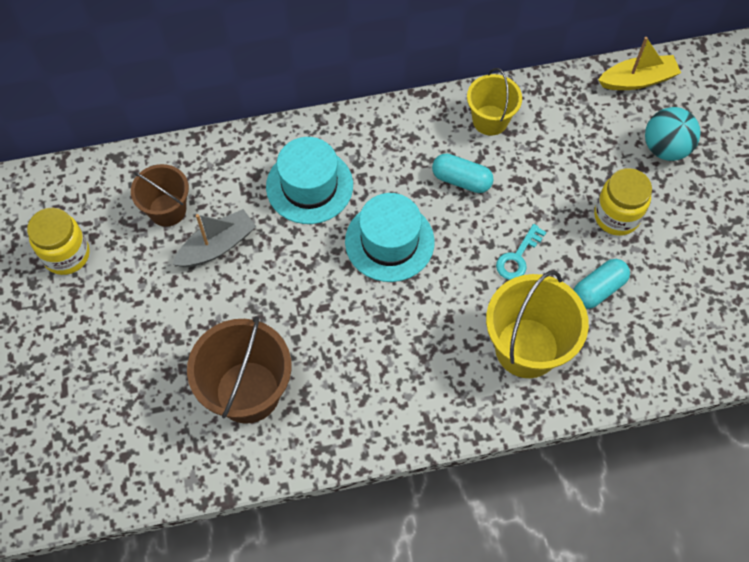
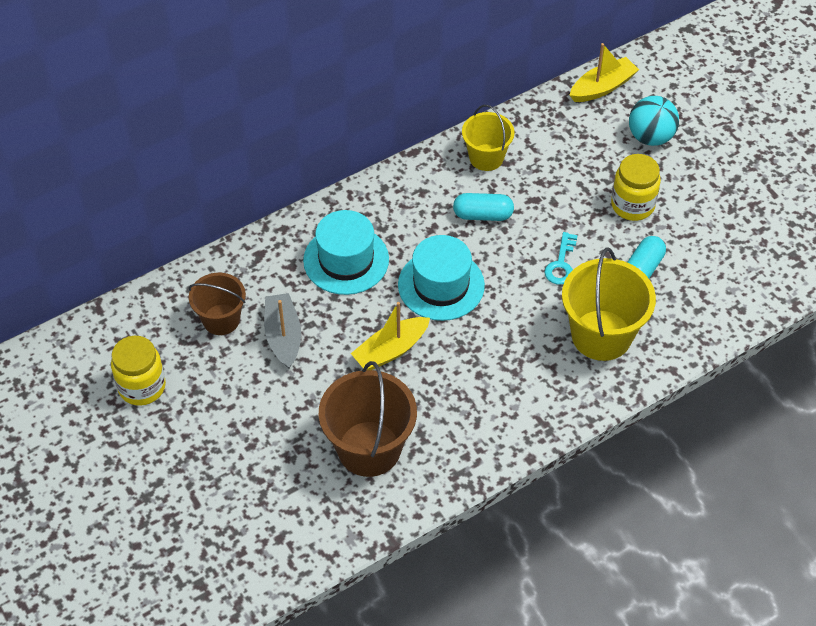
camera: 20 degrees left, 10 degrees down
grey boat [172,209,256,267] -> grey boat turned 45 degrees counterclockwise [264,293,301,369]
none -> yellow boat [351,302,430,370]

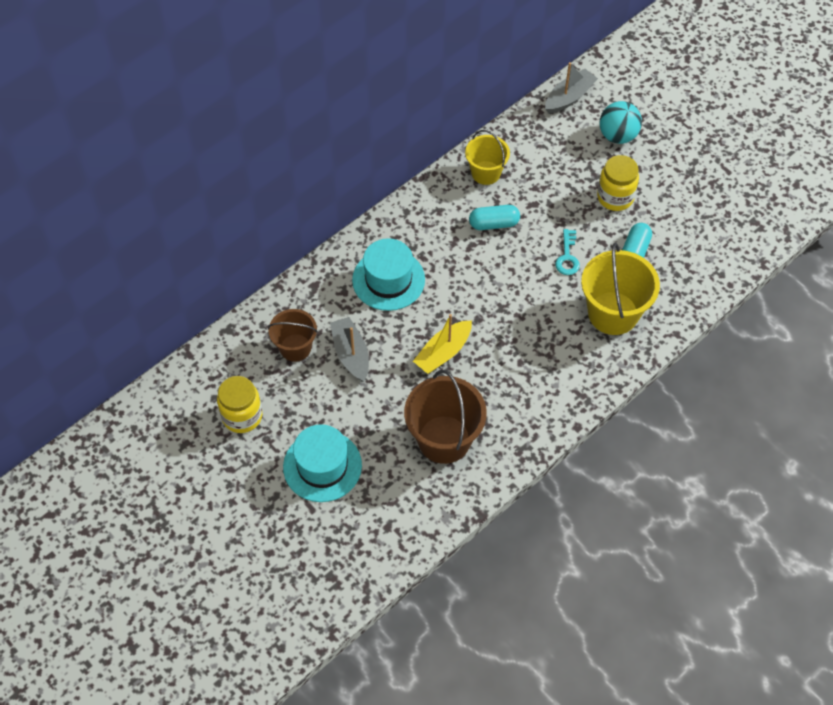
camera: 10 degrees left, 5 degrees up
turquoise hat [398,235,485,321] -> turquoise hat moved to [283,424,362,502]
yellow boat [570,43,639,102] -> grey boat [545,62,598,114]

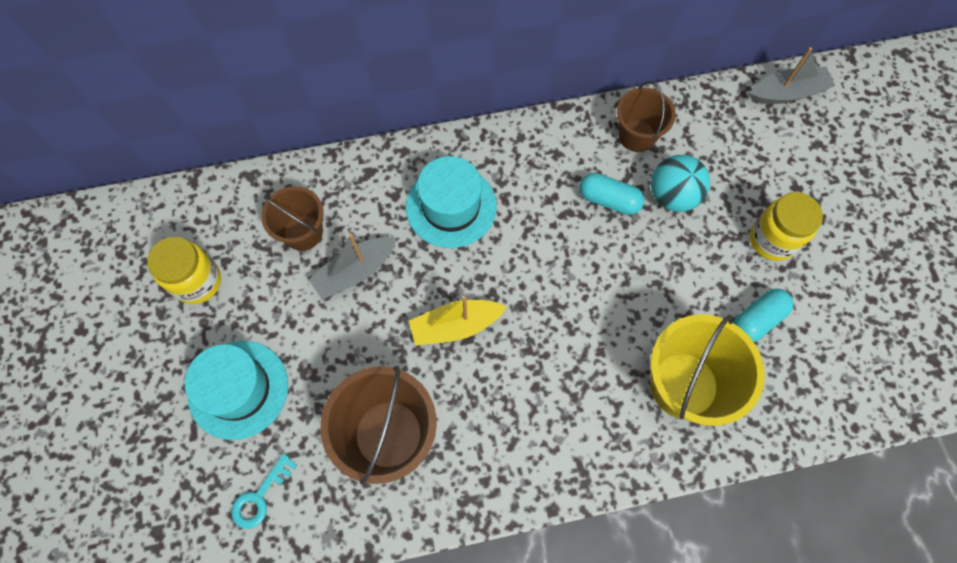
camera: 30 degrees right, 10 degrees up
grey boat [330,317,369,382] -> grey boat turned 135 degrees counterclockwise [309,233,396,300]
yellow bucket [465,130,510,185] -> brown bucket [617,81,676,152]
turquoise key [555,229,580,275] -> turquoise key moved to [231,454,297,529]
turquoise ball [600,101,642,144] -> turquoise ball moved to [651,155,710,212]

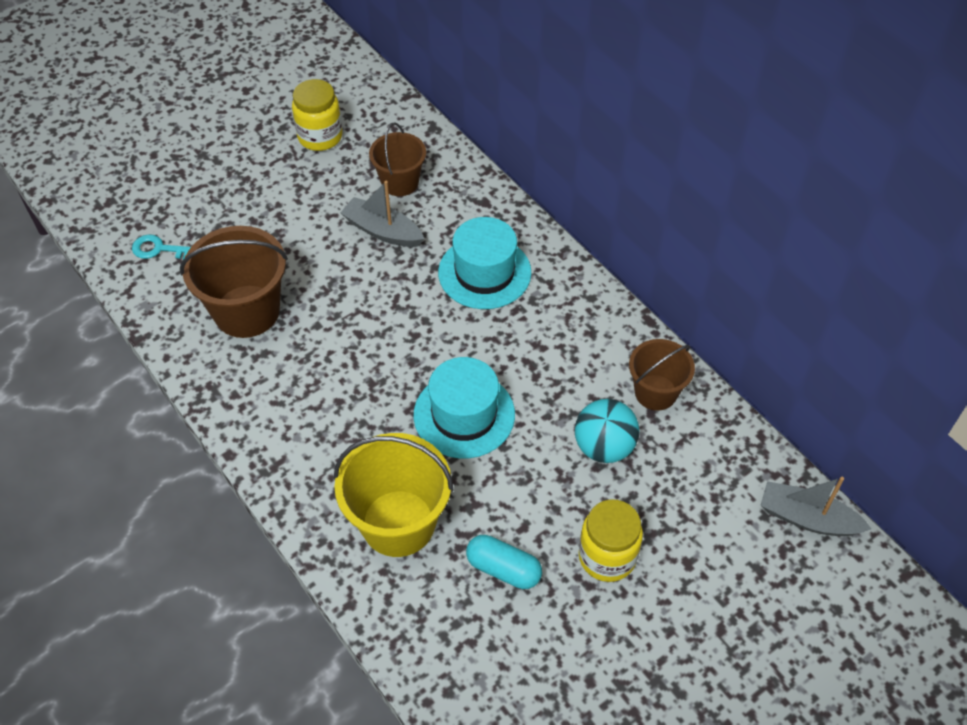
camera: 65 degrees right, 15 degrees down
turquoise hat [185,341,288,440] -> turquoise hat moved to [414,357,515,458]
yellow boat [409,296,506,346] -> none
turquoise capsule [579,173,645,215] -> none
grey boat [749,47,835,104] -> grey boat turned 150 degrees clockwise [761,477,871,536]

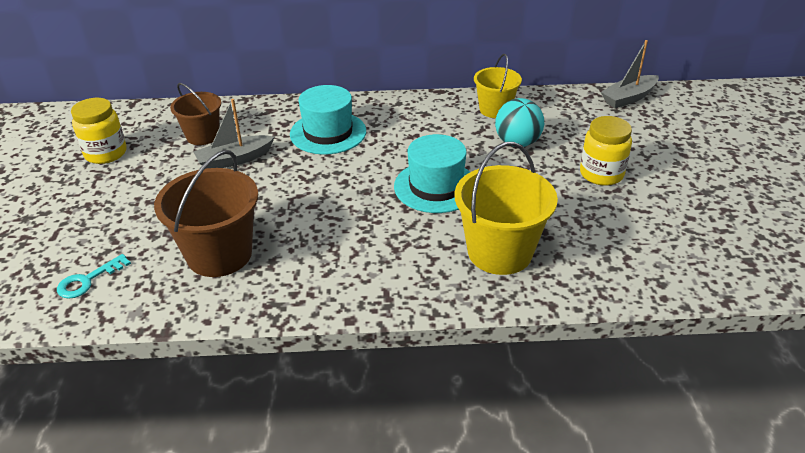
camera: 55 degrees left, 15 degrees down
turquoise capsule [466,535,542,589] -> none
brown bucket [629,339,695,411] -> yellow bucket [474,54,522,118]

